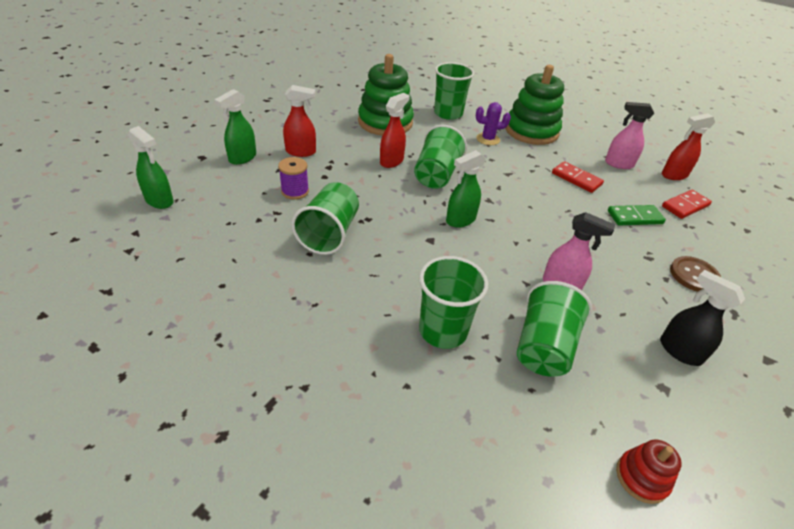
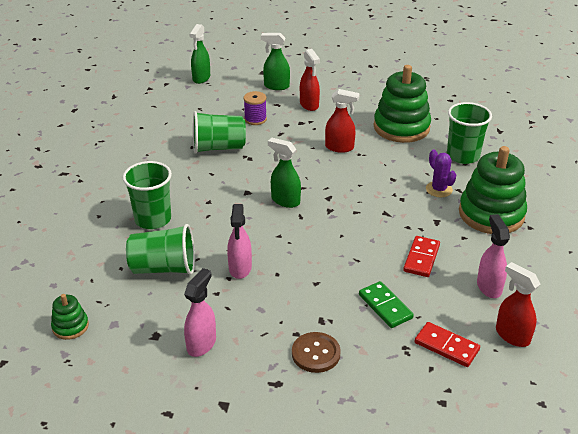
camera: 70 degrees right, 5 degrees down
green cup [414,125,467,189] -> none
red stacking toy [616,439,682,504] -> green stacking toy [51,294,89,340]
black spray bottle [660,270,745,366] -> pink spray bottle [184,268,216,357]

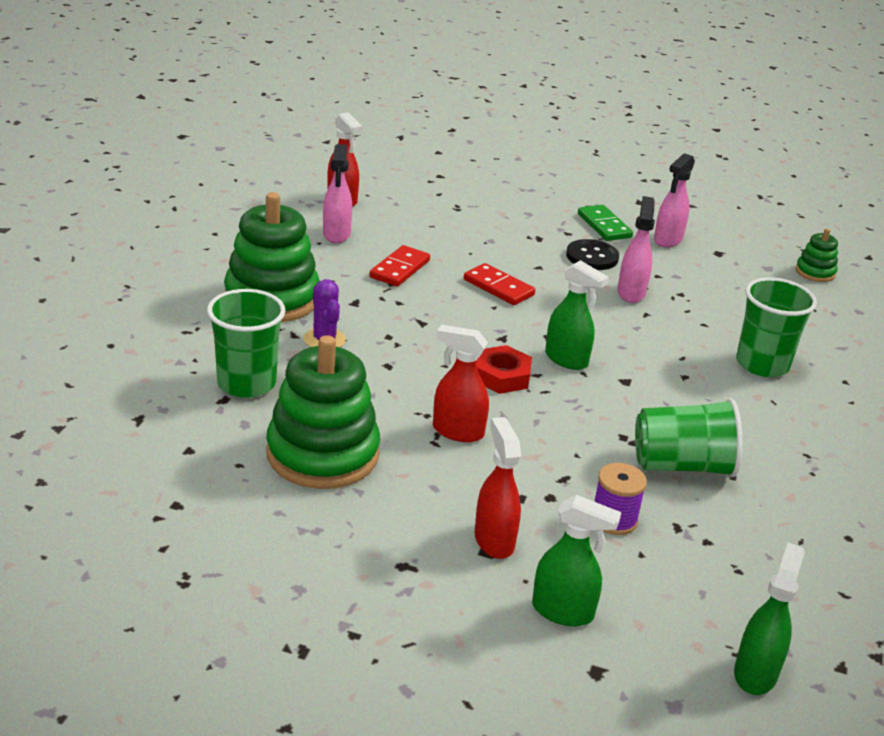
camera: 175 degrees left, 5 degrees down
green cup [126,224,195,275] -> none
brown button [292,332,341,373] -> none
green domino [359,281,414,328] -> green domino moved to [578,205,633,241]
red domino [415,322,480,367] -> red domino moved to [464,263,535,305]
none -> red nut [476,345,532,394]
none -> black button [566,239,619,270]

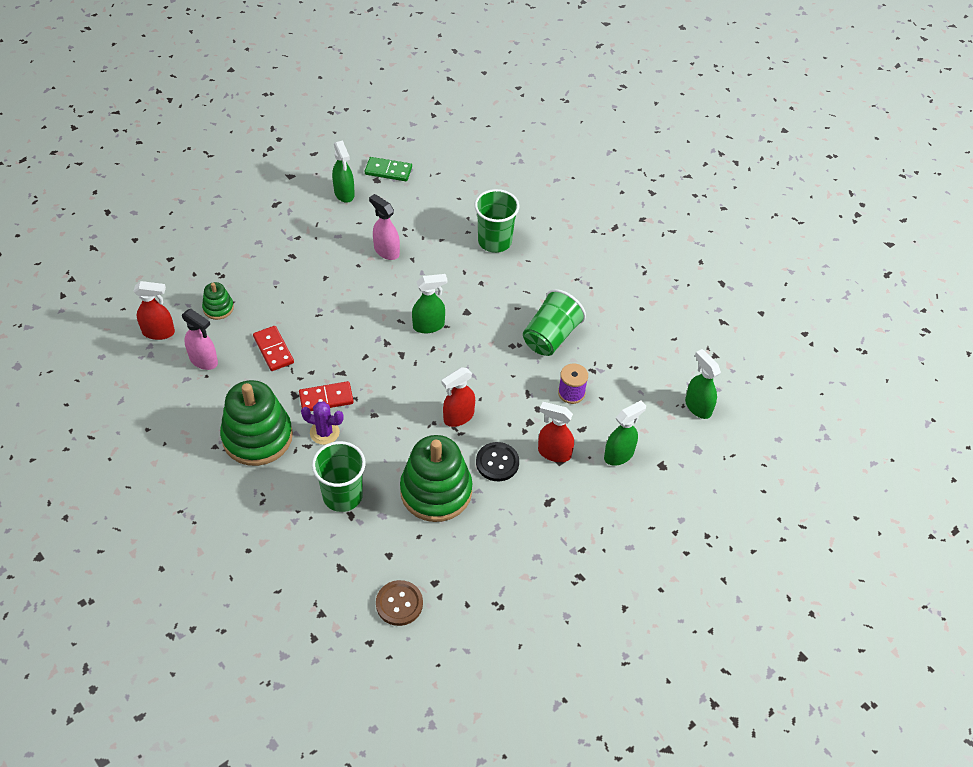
camera: 55 degrees left, 20 degrees up
red domino [464,263,535,305] -> red domino moved to [299,381,354,411]
red nut [476,345,532,394] -> none
black button [566,239,619,270] -> black button moved to [476,442,519,481]
green domino [578,205,633,241] -> green domino moved to [365,157,412,181]
pink spray bottle [654,153,695,247] -> green spray bottle [332,140,355,203]
green stacking toy [796,229,838,282] -> green stacking toy moved to [202,282,234,320]
none -> brown button [376,580,423,626]

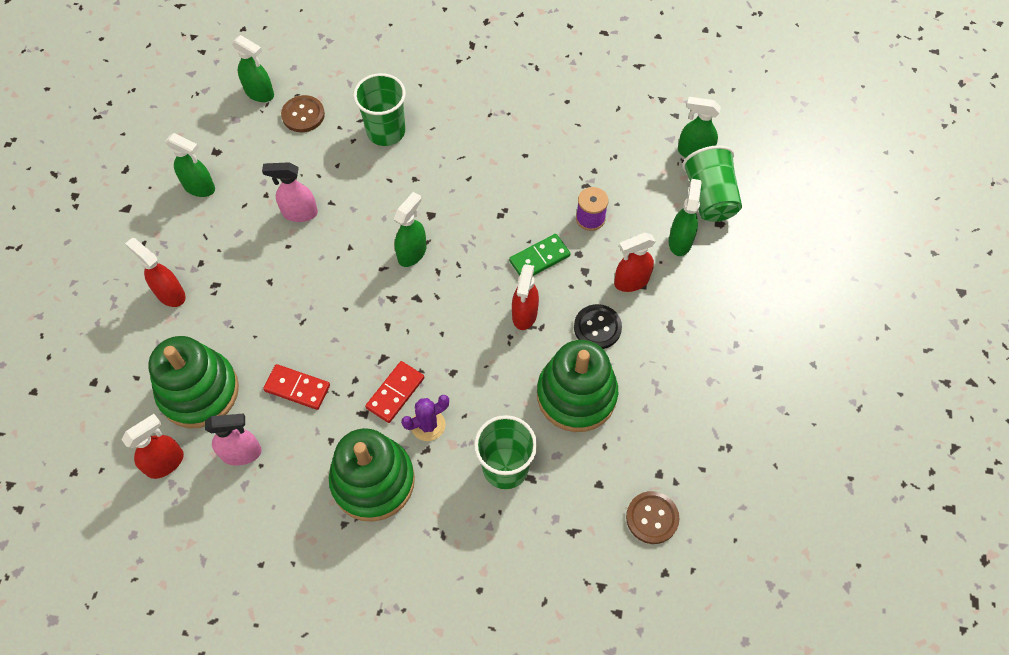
camera: 40 degrees left, 10 degrees up
green stacking toy [202,282,234,320] -> green stacking toy [148,336,239,428], size x2.13
green domino [365,157,412,181] -> green domino moved to [509,234,571,276]
green cup [523,289,586,356] -> green cup moved to [682,145,742,222]
none -> red spray bottle [125,238,186,307]
none -> green spray bottle [232,35,274,102]
none -> brown button [281,95,325,132]

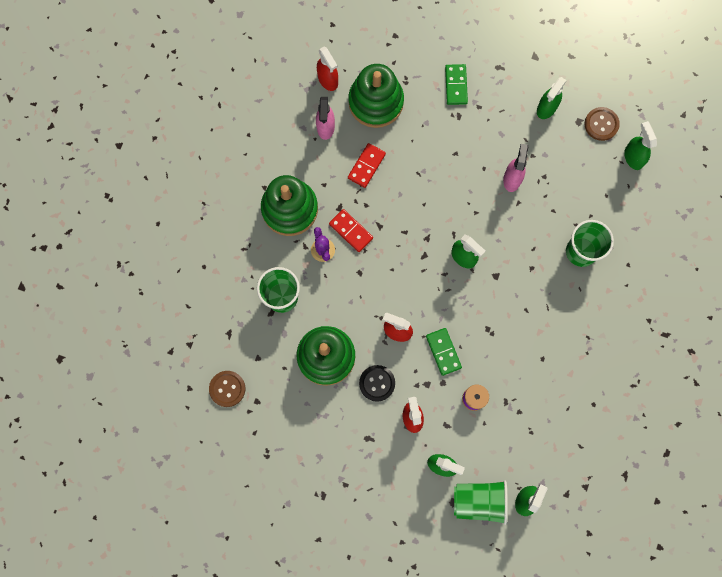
camera: 100 degrees right, 15 degrees up
red spray bottle [125,238,186,307] -> green domino [445,64,468,105]
green spray bottle [232,35,274,102] -> green spray bottle turned 120 degrees clockwise [624,121,657,170]
brown button [281,95,325,132] -> brown button moved to [585,107,620,141]

